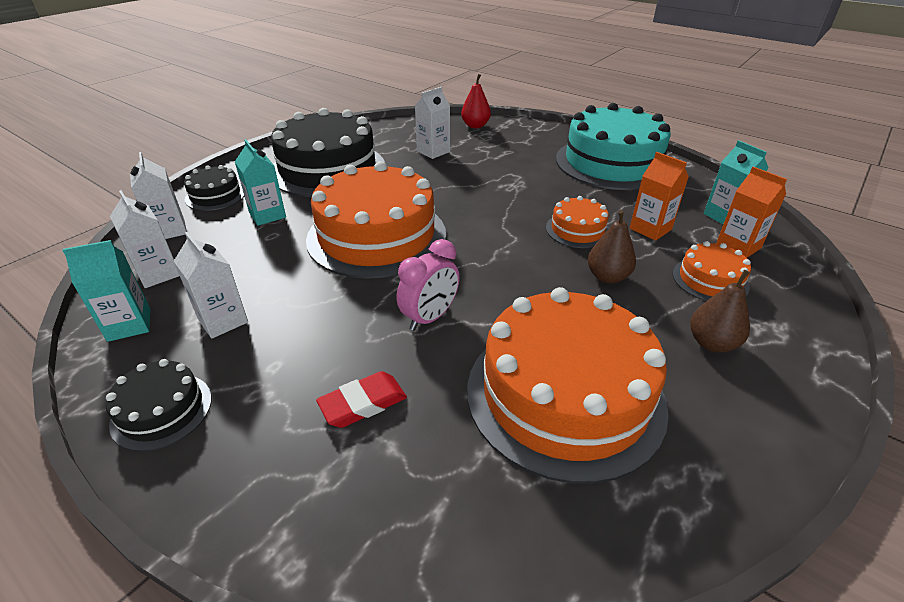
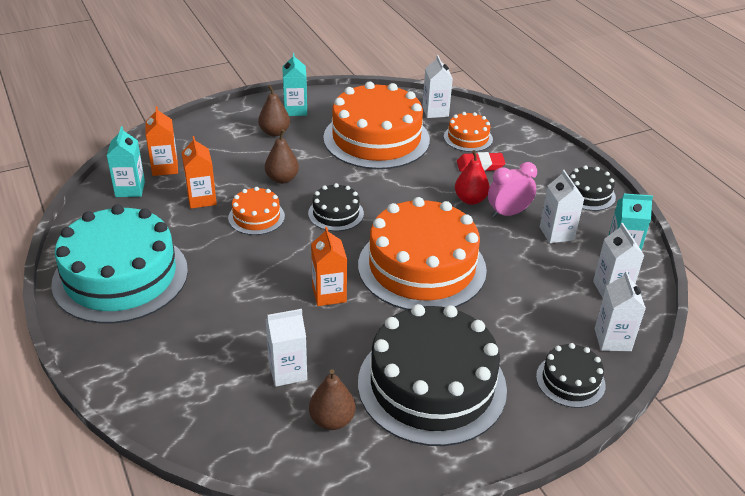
camera: 155 degrees left, 0 degrees up
turquoise carton [235,139,286,226] -> turquoise carton moved to [282,53,307,116]
pink clock [397,239,459,331] -> pink clock moved to [488,162,537,218]
red pear [461,74,491,128] -> red pear moved to [455,150,490,205]
orange cake [673,241,751,301] -> orange cake moved to [444,112,493,152]
none -> black cake [308,183,364,231]
none -> brown pear [309,369,356,430]
none -> orange carton [311,227,347,306]
none -> white carton [422,55,453,118]

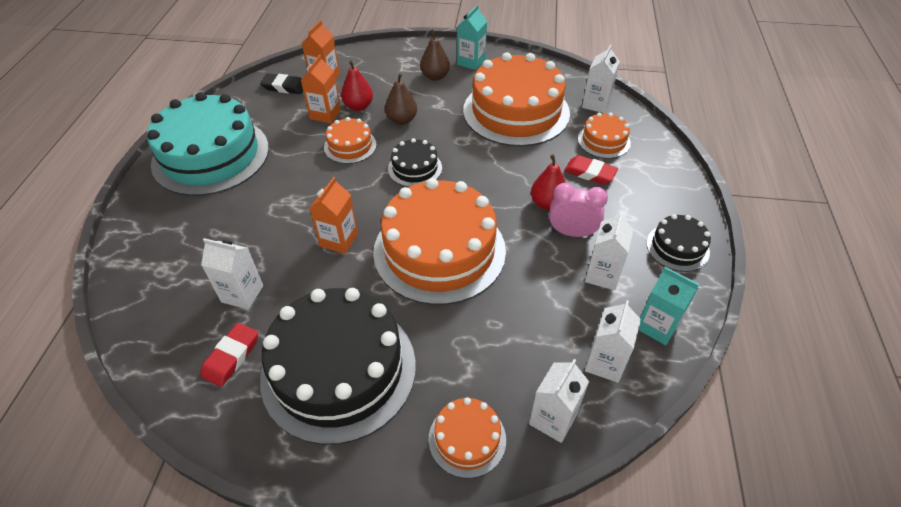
camera: 35 degrees right, 10 degrees up
turquoise carton [106,126,145,197] -> black eraser [260,73,303,94]
brown pear [309,369,356,430] -> red eraser [200,323,258,387]
black cake [536,343,606,408] -> orange cake [429,397,506,478]
none -> red pear [341,60,373,111]

